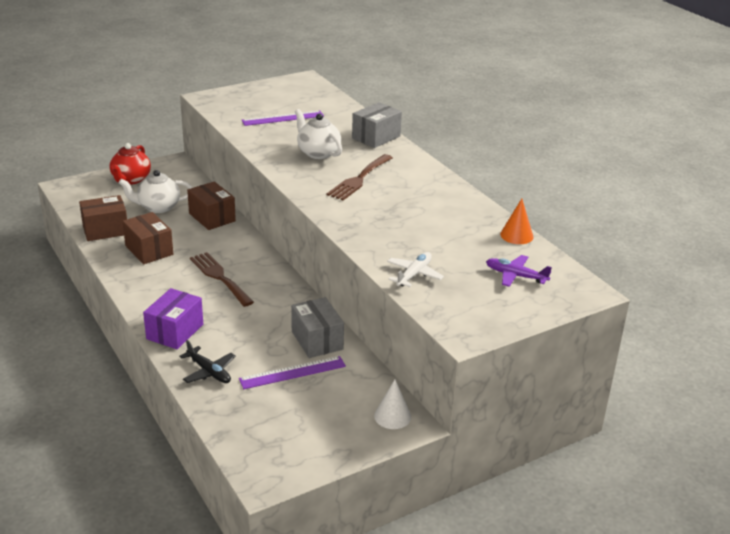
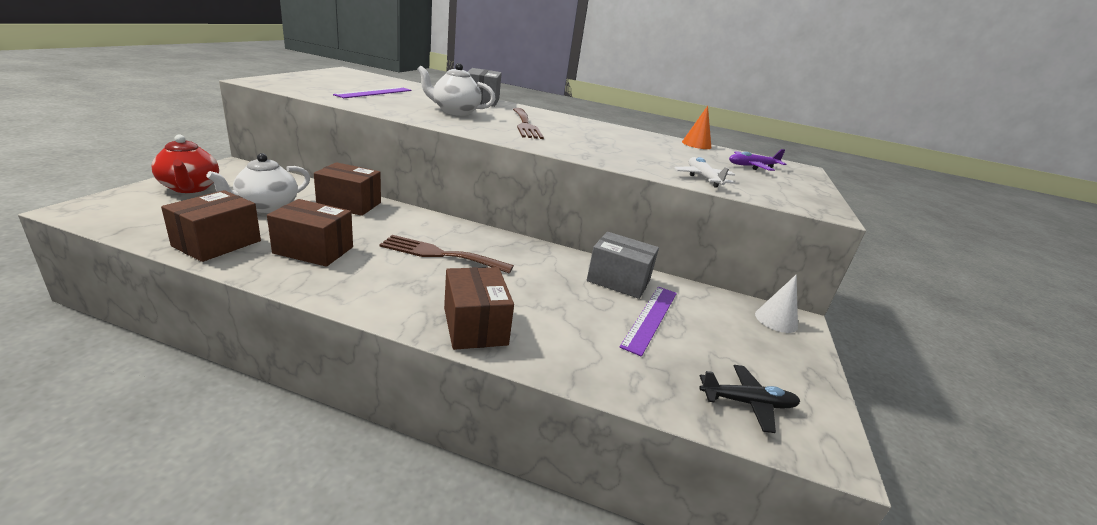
camera: 45 degrees left, 5 degrees down
purple box [143,288,203,349] -> brown box [444,267,514,350]
black plane [179,340,236,383] -> black plane moved to [699,365,800,433]

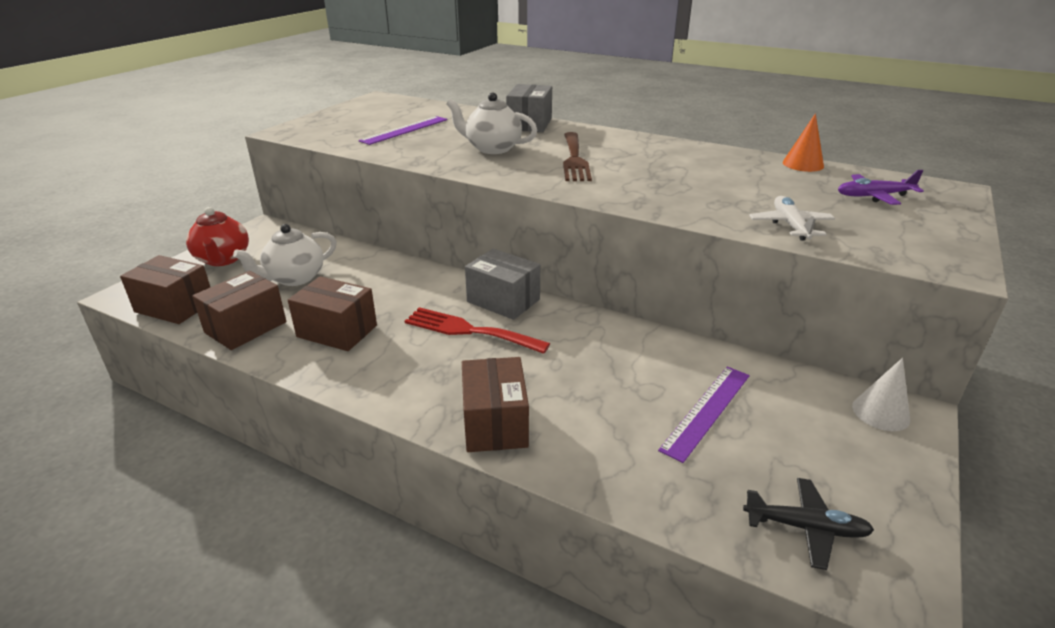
camera: 15 degrees right, 5 degrees up
brown box [314,162,381,216] -> brown box moved to [120,255,210,324]
brown fork [380,235,514,273] -> red fork [405,307,550,354]
grey box [587,232,659,299] -> grey box moved to [465,249,540,320]

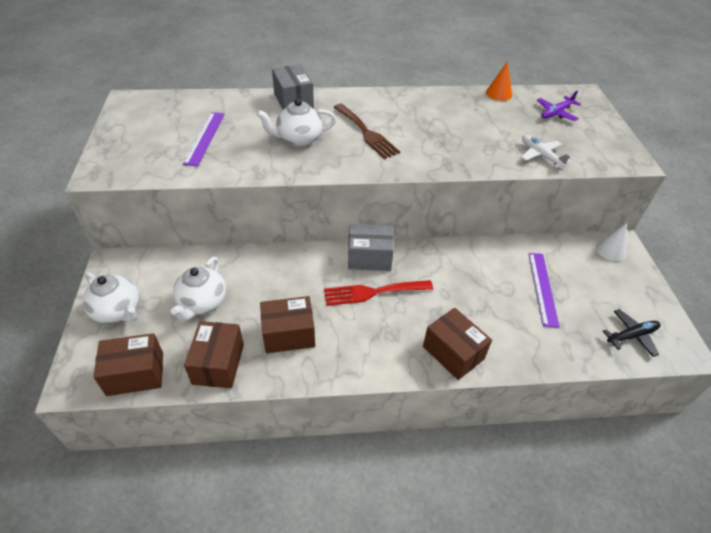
camera: 35 degrees left, 15 degrees up
red teapot [186,207,249,266] -> white teapot [82,272,139,324]

